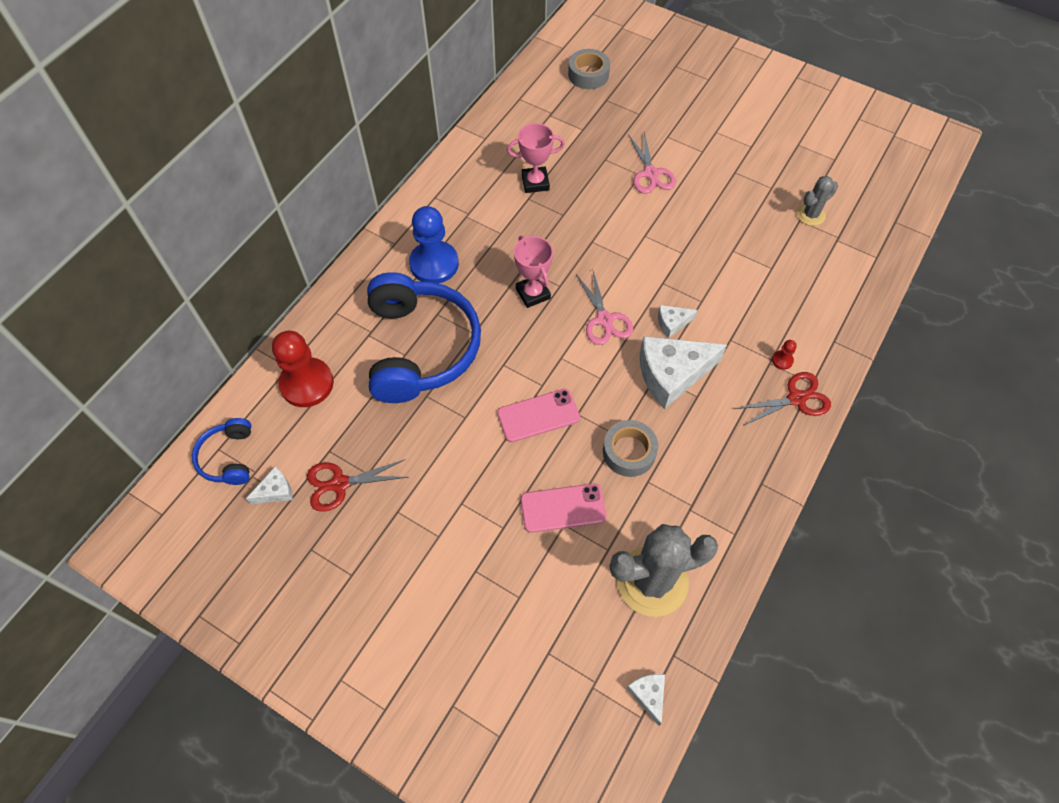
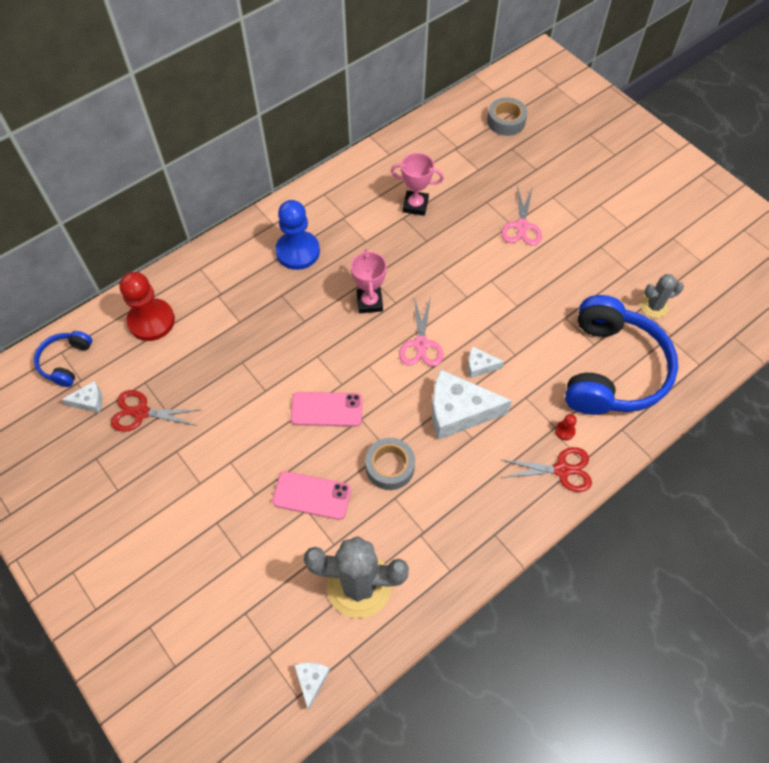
camera: 20 degrees right, 0 degrees up
blue headphones [367,272,481,403] -> blue headphones moved to [565,295,678,415]

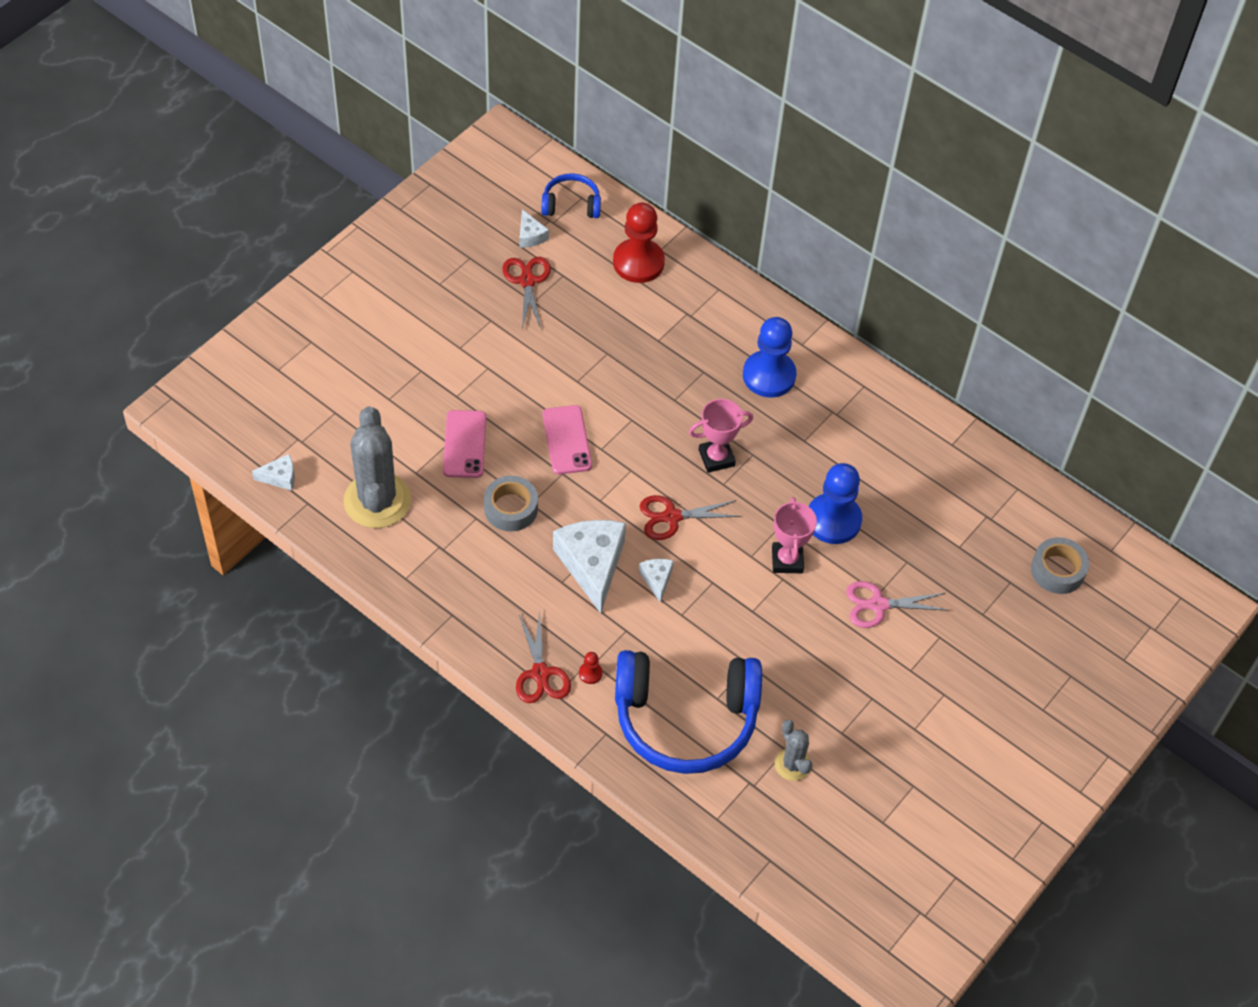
camera: 75 degrees right, 5 degrees down
pink trophy [391,153,444,216] -> pink trophy moved to [772,497,817,573]
pink scissors [399,297,443,366] -> red scissors [640,495,741,540]
none -> blue pawn [809,463,862,544]

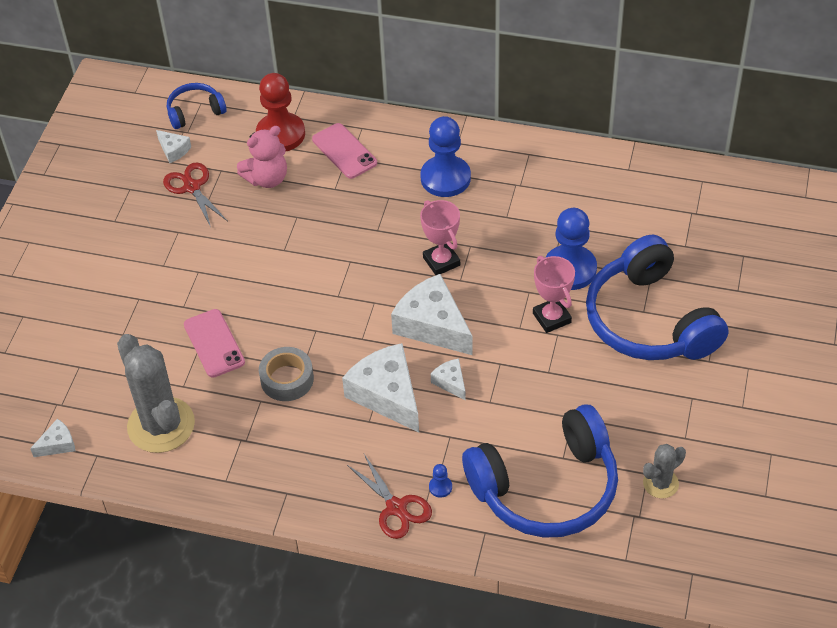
camera: 20 degrees left, 5 degrees down
pink phone [543,405,592,474] -> pink phone moved to [312,123,377,179]
red pawn [579,652,602,684] -> blue pawn [429,464,452,498]
red scissors [640,495,741,540] -> white cheese [391,274,473,355]
pink trophy [689,399,753,473] -> pink trophy turned 75 degrees counterclockwise [420,200,460,275]
grey cactus [775,719,812,781] -> grey cactus turned 75 degrees counterclockwise [643,444,686,498]
pink scissors [846,581,949,628] -> blue headphones [586,235,728,360]
grey tape [1031,537,1089,594] -> none
none -> pink teddy bear [237,126,287,188]

